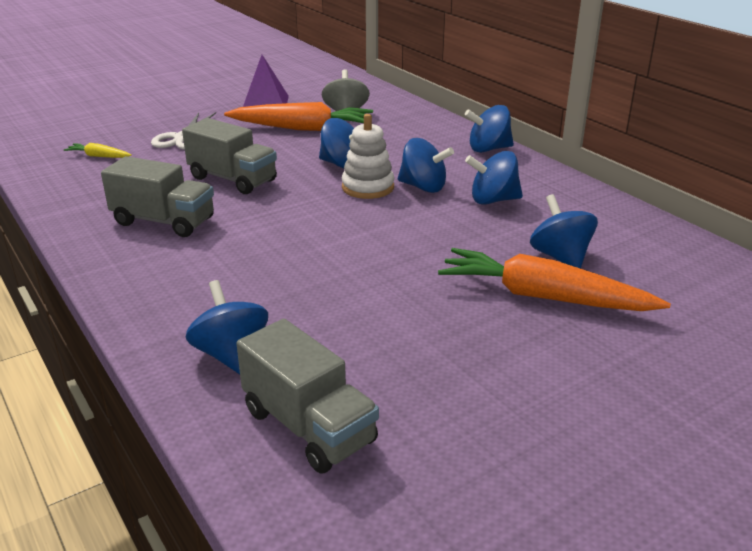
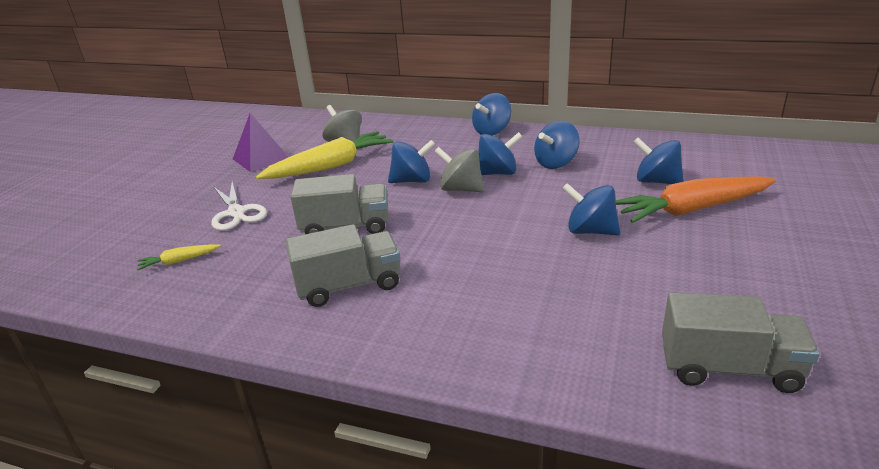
camera: 35 degrees left, 0 degrees up
blue spinning top [186,280,268,374] -> blue spinning top moved to [562,183,620,235]
orange carrot [224,102,373,131] -> yellow carrot [256,131,394,179]
white stacking toy [342,114,394,199] -> grey spinning top [434,147,484,192]

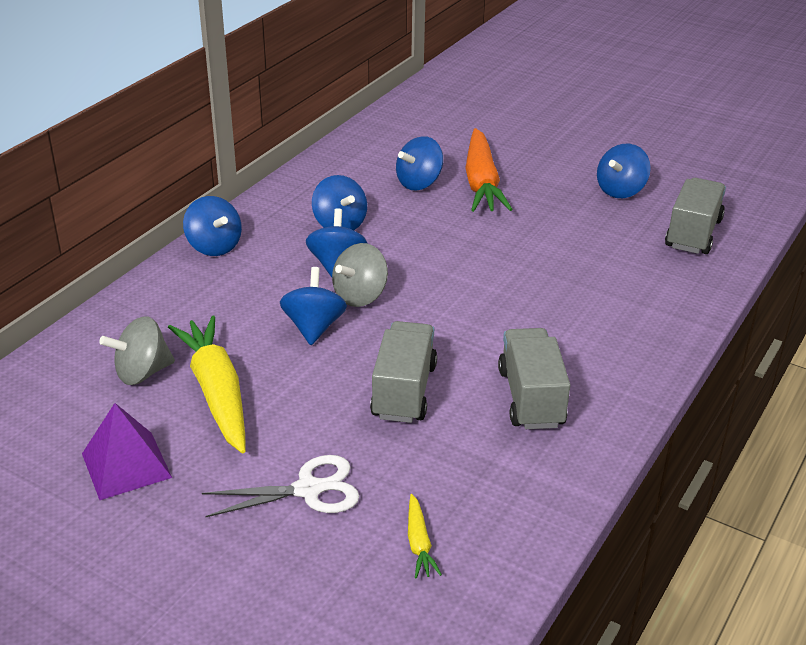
camera: 80 degrees left, 5 degrees up
blue spinning top [562,183,620,235] -> blue spinning top moved to [597,144,651,198]

